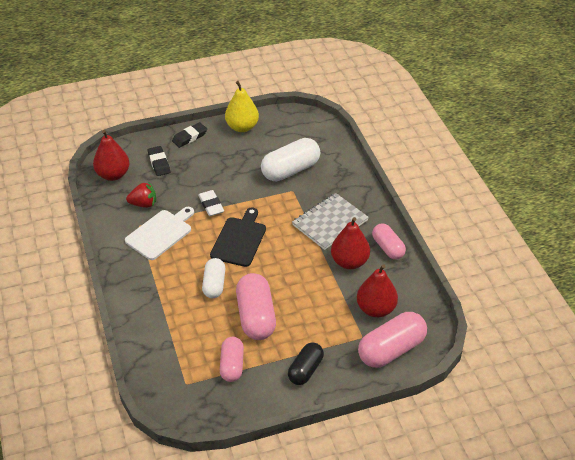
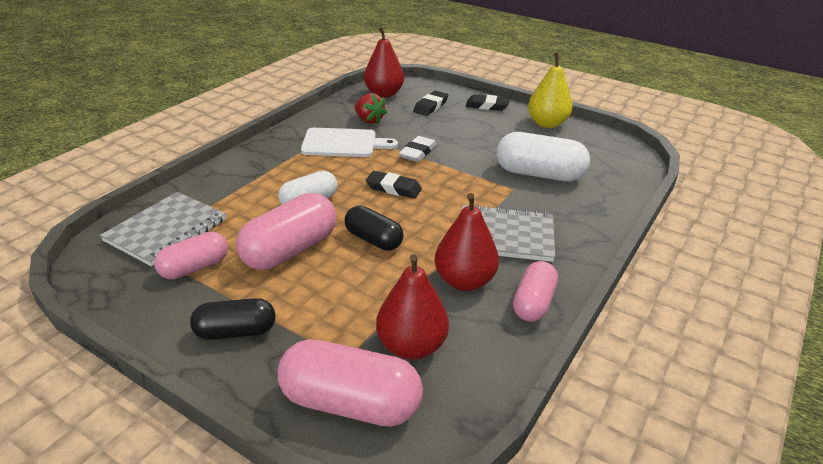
camera: 50 degrees right, 10 degrees down
black cutting board [210,207,266,267] -> black eraser [366,171,422,199]
none -> grey notebook [100,192,226,266]
none -> black capsule [345,206,404,251]

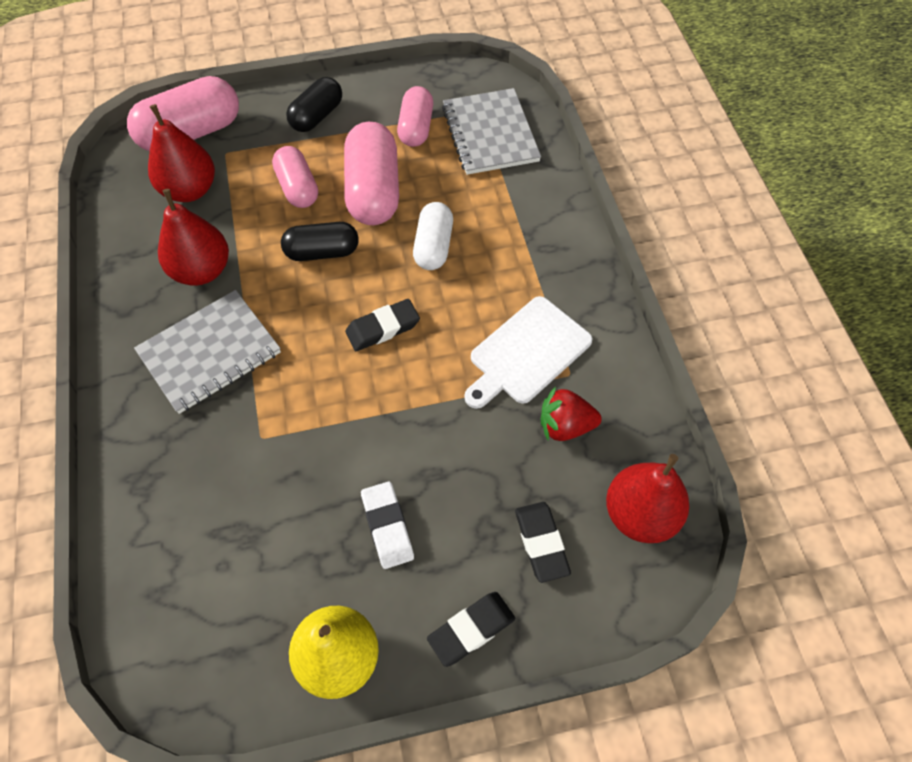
camera: 135 degrees right, 25 degrees up
white eraser [399,136,437,162] -> white eraser moved to [361,482,414,569]
white capsule [496,132,590,181] -> none
pink capsule [513,261,558,322] -> pink capsule moved to [272,146,318,208]

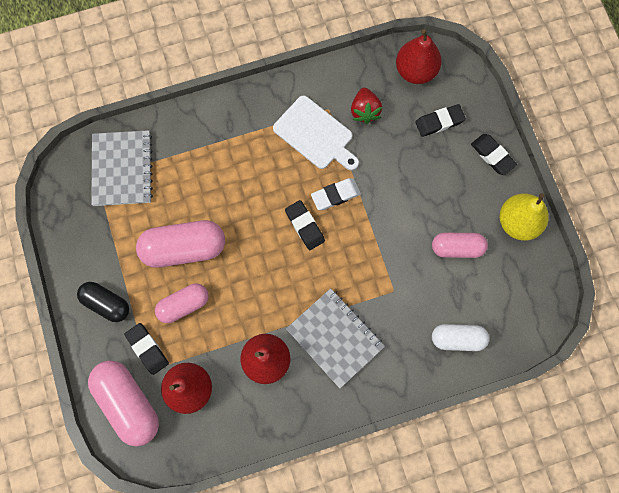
camera: 95 degrees left, 15 degrees up
black capsule [281,222,359,261] -> none
white eraser [361,482,414,569] -> white eraser moved to [311,178,361,210]
pink capsule [397,86,433,147] -> pink capsule moved to [432,233,488,258]
white capsule [413,202,453,270] -> white capsule moved to [432,324,489,351]
grey notebook [442,88,541,175] -> grey notebook turned 75 degrees counterclockwise [91,130,153,206]
none -> black eraser [124,323,169,375]

